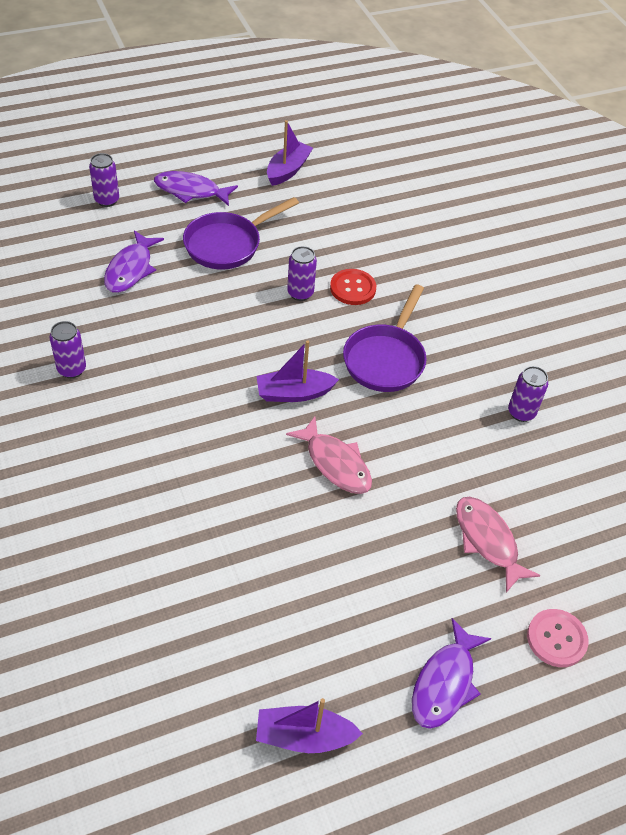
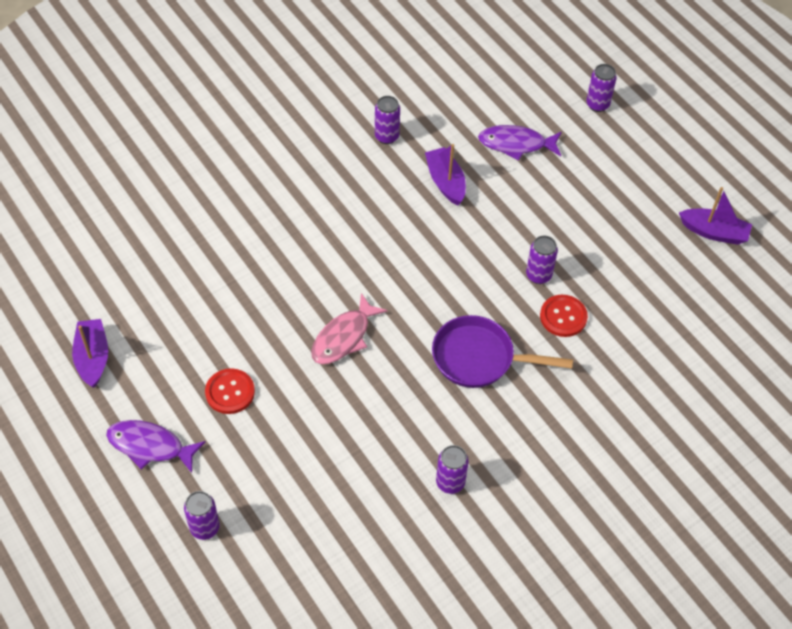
camera: 80 degrees right, 5 degrees up
purple fish [154,171,238,206] -> none
purple pan [183,197,299,270] -> none
purple boat [256,340,339,402] -> purple boat moved to [425,144,466,206]
pink fish [456,497,541,593] -> none
pink button [527,609,588,667] -> purple can [184,491,220,540]
none -> red button [205,368,255,414]

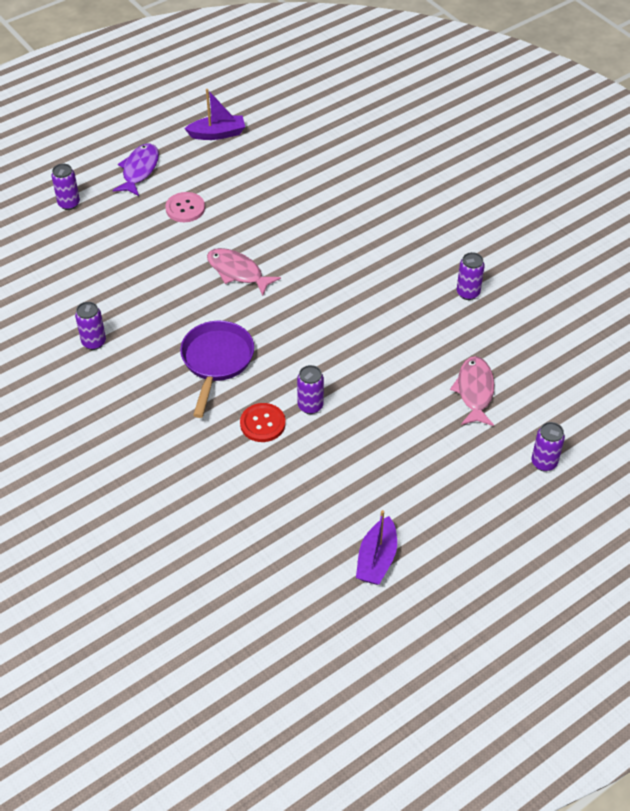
camera: 90 degrees right, 5 degrees down
red button [205,368,255,414] -> pink button [165,192,205,222]
purple boat [425,144,466,206] -> none
purple fish [478,125,562,160] -> pink fish [450,356,494,426]

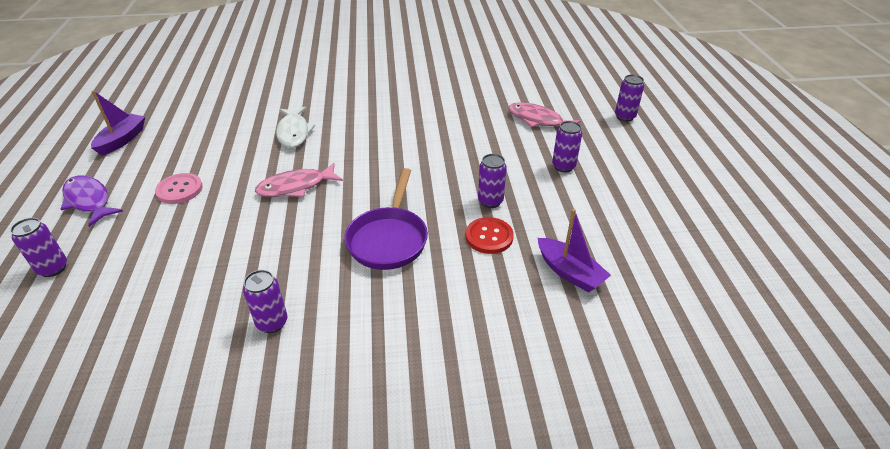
camera: 60 degrees left, 10 degrees down
purple pan [180,321,254,418] -> purple pan turned 120 degrees counterclockwise [344,168,428,270]
purple boat [356,510,397,585] -> purple boat moved to [538,209,611,293]
purple can [457,252,485,300] -> purple can moved to [552,121,582,172]
none -> white fish [276,106,315,148]

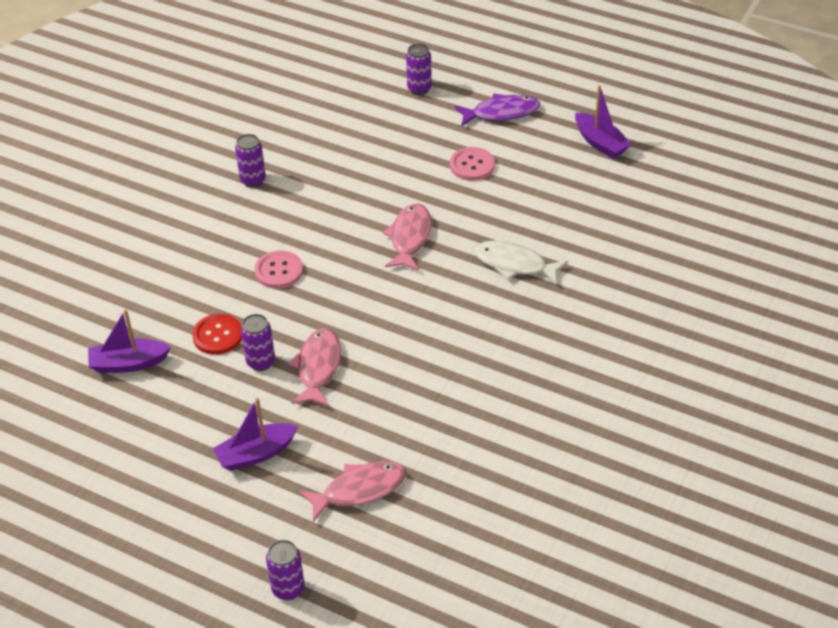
camera: 125 degrees right, 5 degrees up
purple pan [344,168,428,270] -> pink button [255,251,303,289]
purple can [552,121,582,172] -> purple boat [213,398,298,471]
none -> pink fish [288,328,341,407]

